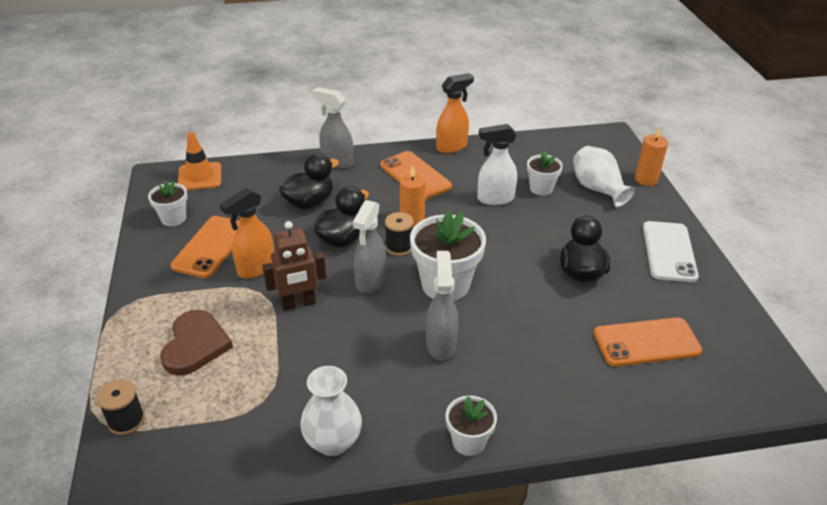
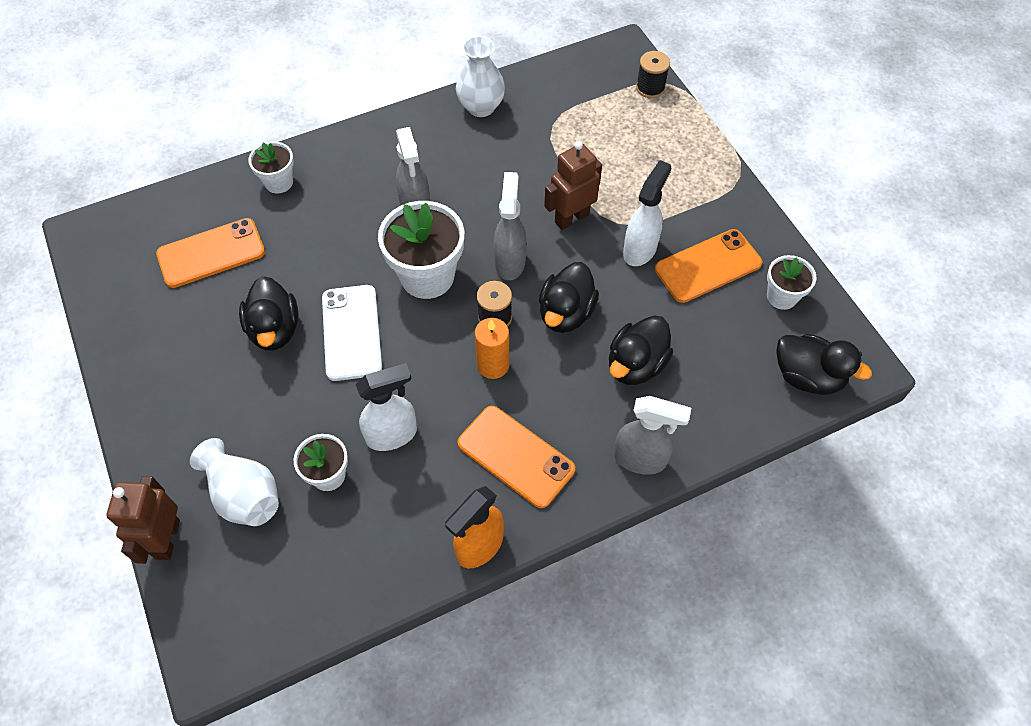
camera: 165 degrees right, 20 degrees up
brown heart [160,310,233,375] -> none
orange phone [171,216,240,278] -> orange phone turned 60 degrees clockwise [655,229,762,303]
orange traffic cone [178,132,221,190] -> black duck [777,334,872,395]
orange spray bottle [220,188,274,279] -> white spray bottle [623,160,671,266]
white flower pot [446,395,497,456] -> white flower pot moved to [248,141,294,194]
orange candle [635,127,668,186] -> brown robot [106,476,180,564]
white phone [643,221,699,282] -> white phone moved to [322,285,382,381]

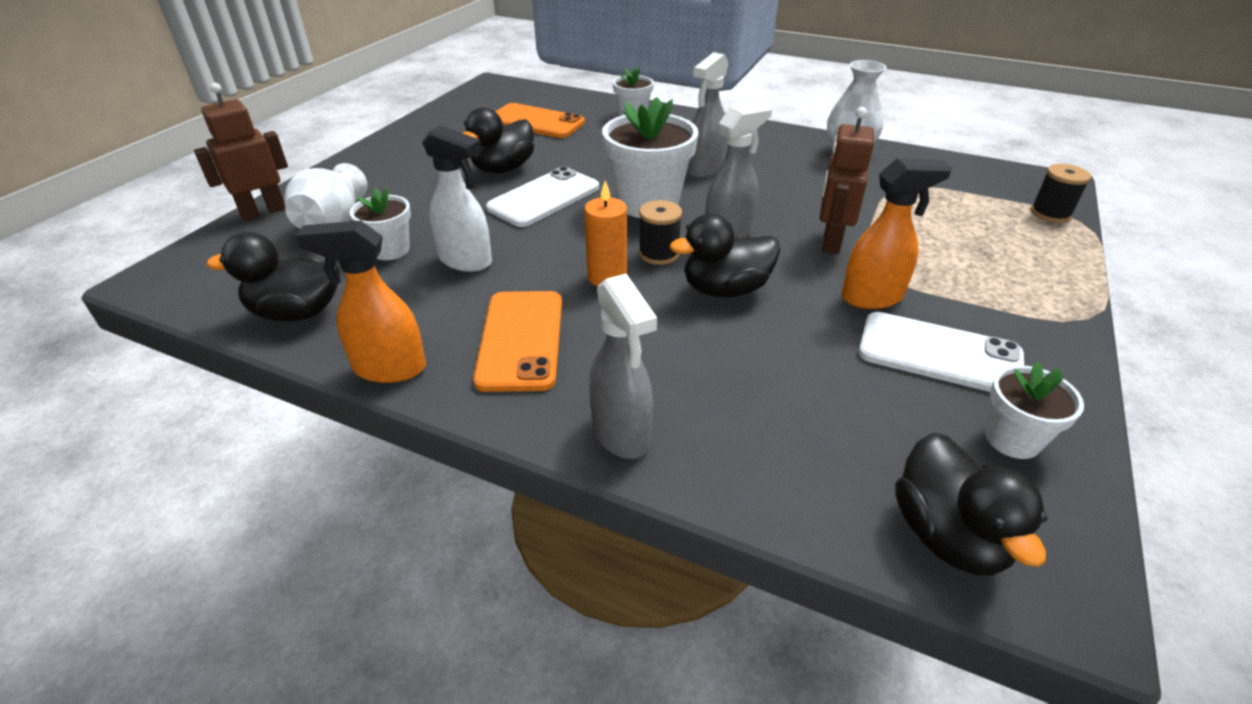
camera: 50 degrees right, 20 degrees down
brown robot [544,141,602,230] -> brown robot turned 90 degrees counterclockwise [820,107,874,254]
black duck [609,315,673,385] -> black duck moved to [206,232,340,321]
white spray bottle [623,160,671,266] -> orange spray bottle [841,158,952,309]
orange phone [655,229,762,303] -> white phone [859,312,1024,392]

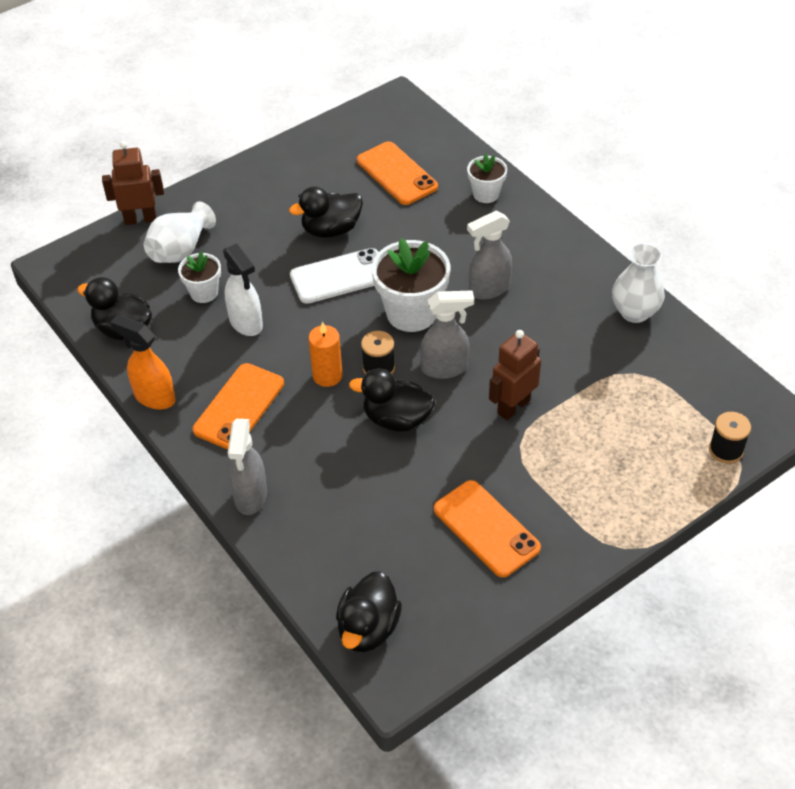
camera: 30 degrees right, 10 degrees up
orange spray bottle [841,158,952,309] -> none
white phone [859,312,1024,392] -> orange phone [434,480,541,577]
white flower pot [985,362,1084,459] -> none

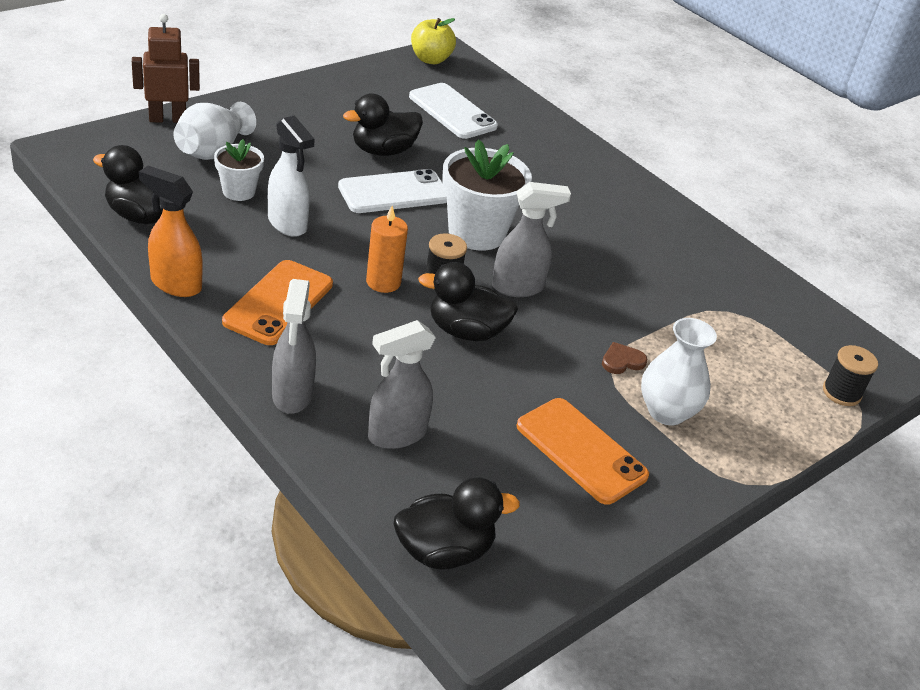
camera: 10 degrees left, 10 degrees down
black duck [336,571,402,652] -> black duck turned 120 degrees counterclockwise [394,477,520,570]
orange phone [357,141,438,205] -> white phone [409,83,498,139]
white flower pot [467,153,507,203] -> none
grey spray bottle [467,210,512,300] -> grey spray bottle moved to [368,320,436,449]
brown robot [489,330,541,420] -> none
white vase [612,243,665,323] -> white vase moved to [641,318,717,425]
none -> yellow apple [411,18,456,64]
none -> brown heart [602,342,648,374]

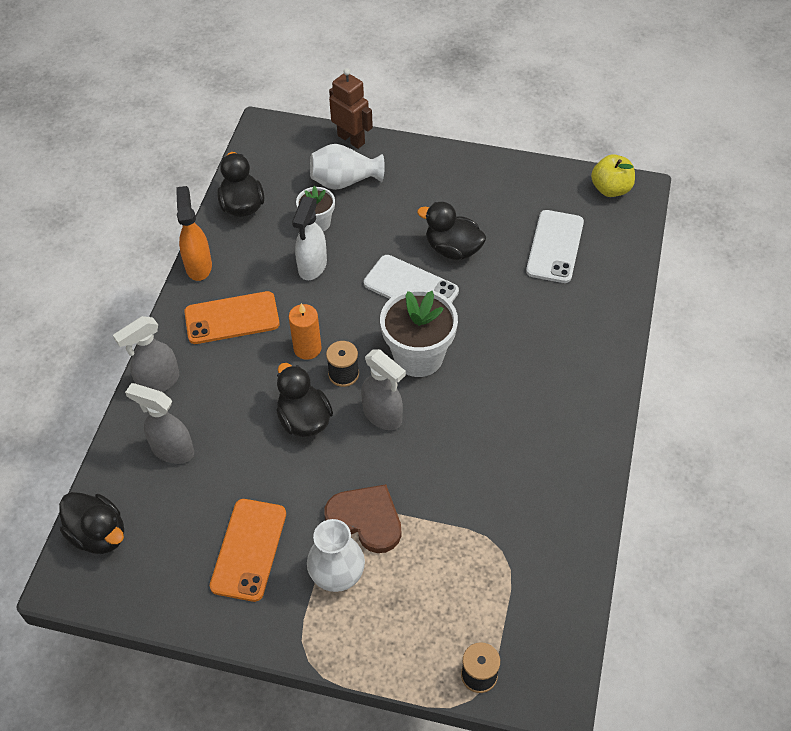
camera: 60 degrees right, 15 degrees up
brown heart [602,342,648,374] -> brown heart [325,484,402,553], size x2.02

